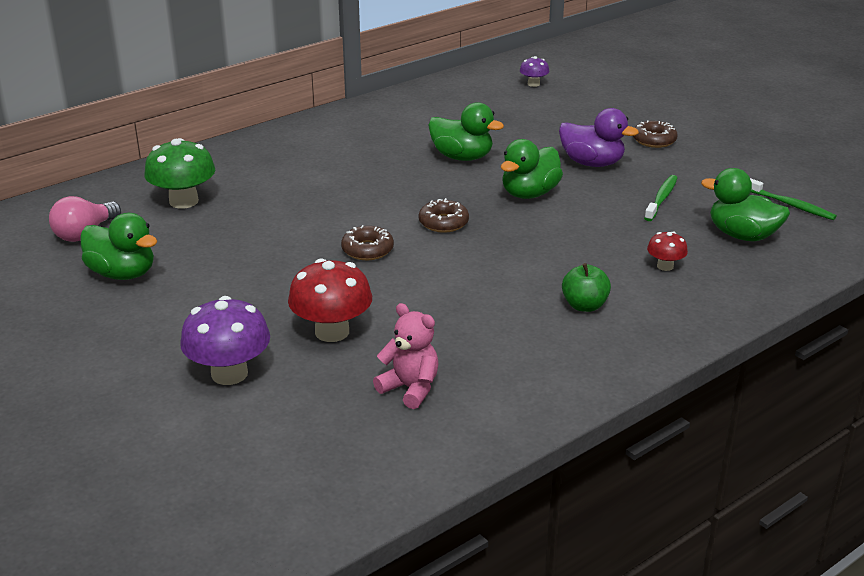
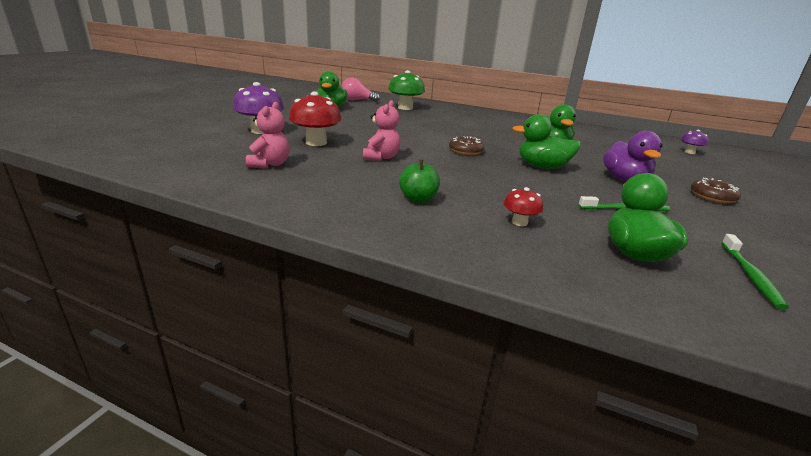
camera: 60 degrees right, 5 degrees down
brown donut [341,225,394,260] -> none
none -> pink teddy bear [363,100,401,161]

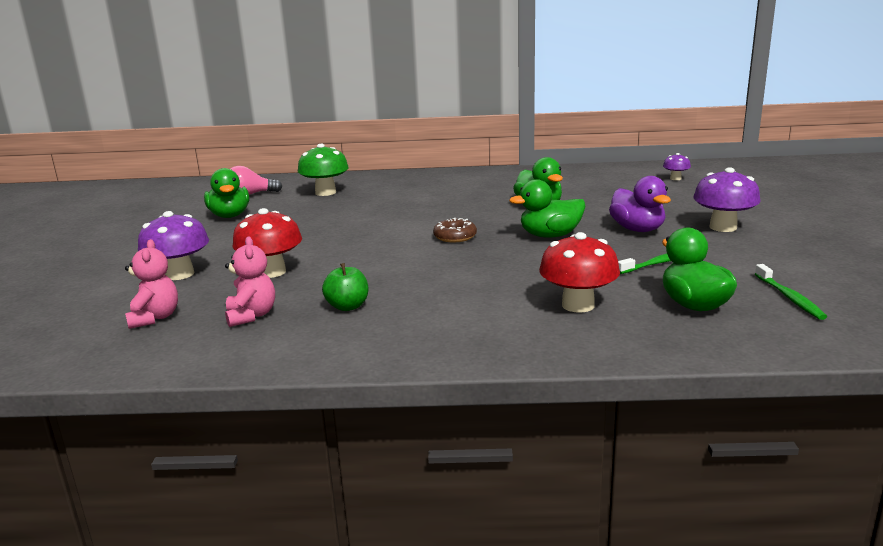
camera: 20 degrees left, 5 degrees down
pink teddy bear [363,100,401,161] -> pink teddy bear moved to [125,239,178,329]
green apple [399,160,440,203] -> green apple moved to [322,263,368,311]
red mushroom [504,187,543,226] -> red mushroom [539,232,620,313], size x1.91
brown donut [691,178,741,204] -> purple mushroom [693,167,760,232]

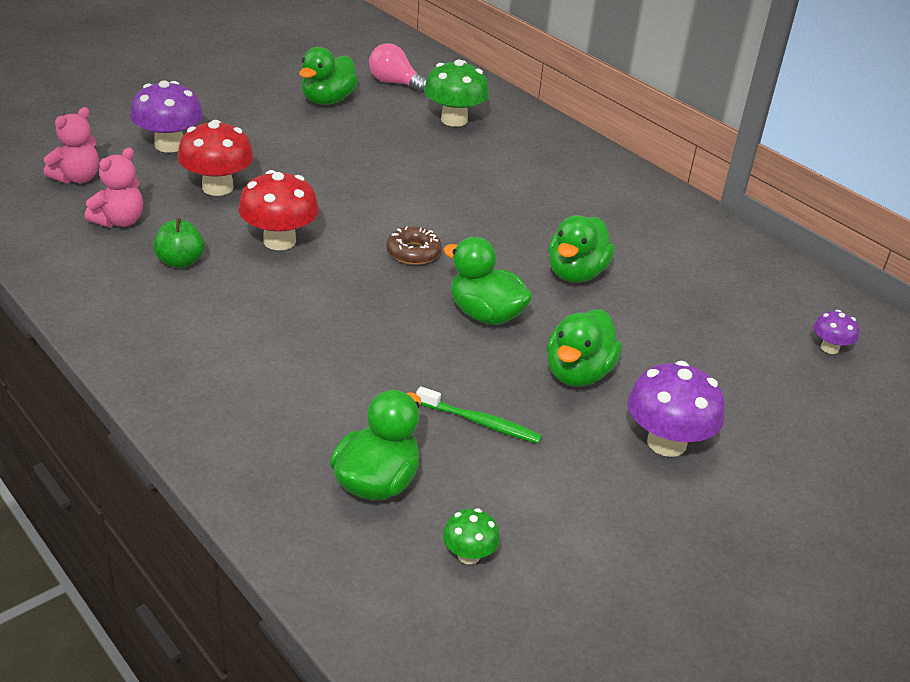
camera: 45 degrees right, 15 degrees up
red mushroom [539,232,620,313] -> red mushroom moved to [238,170,319,250]
purple duck [609,176,671,232] -> green duck [547,309,622,387]
green toothbrush [755,264,827,320] -> green mushroom [443,508,500,564]

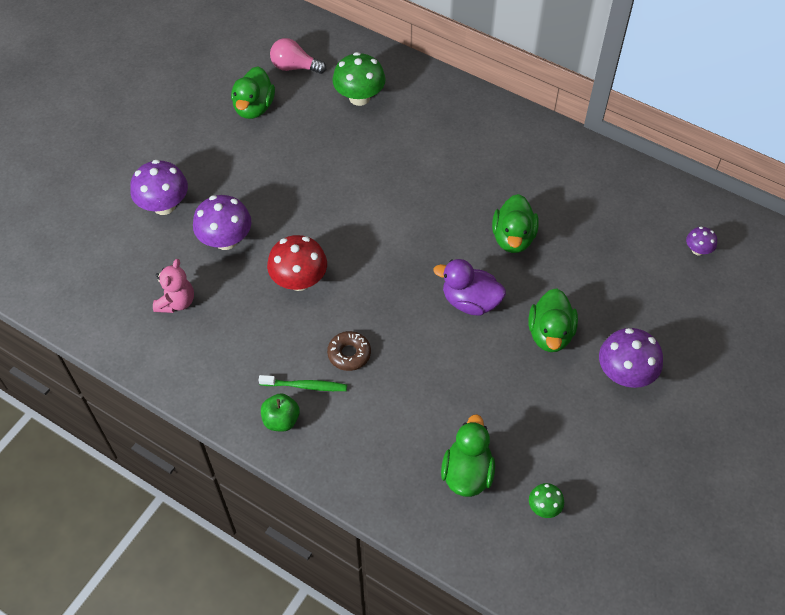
camera: 15 degrees left, 20 degrees up
pink teddy bear [44,107,99,184] -> none
green apple [153,218,204,268] -> green apple moved to [261,393,300,432]
red mushroom [177,120,254,196] -> purple mushroom [193,195,251,250]
brown donut [386,226,442,265] -> brown donut moved to [327,331,371,371]
green toothbrush [416,386,542,443] -> green toothbrush moved to [258,375,347,391]
green duck [443,237,532,325] -> purple duck [433,259,506,316]

